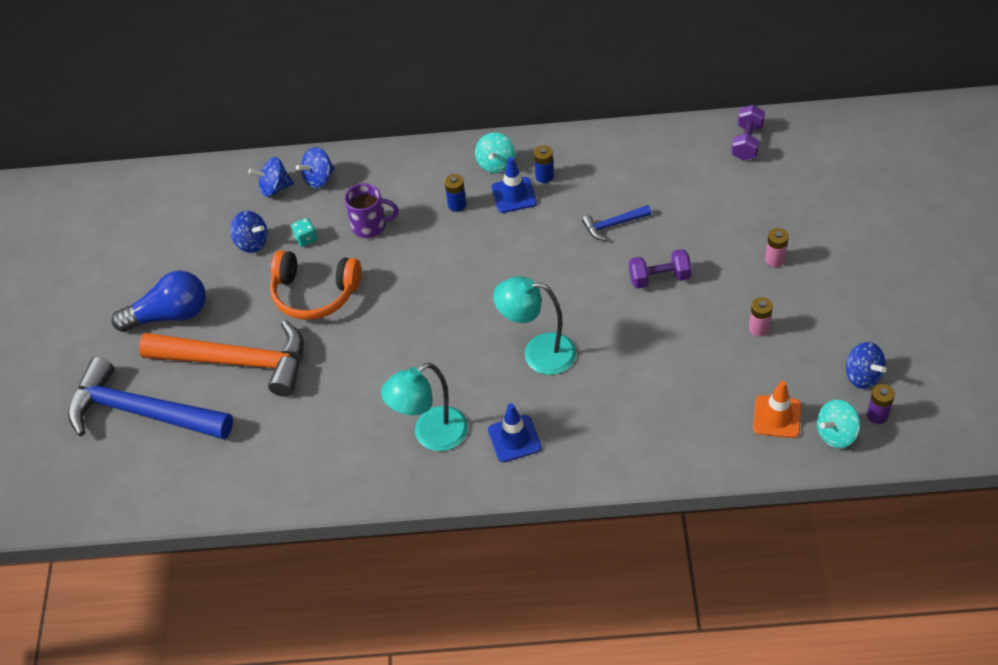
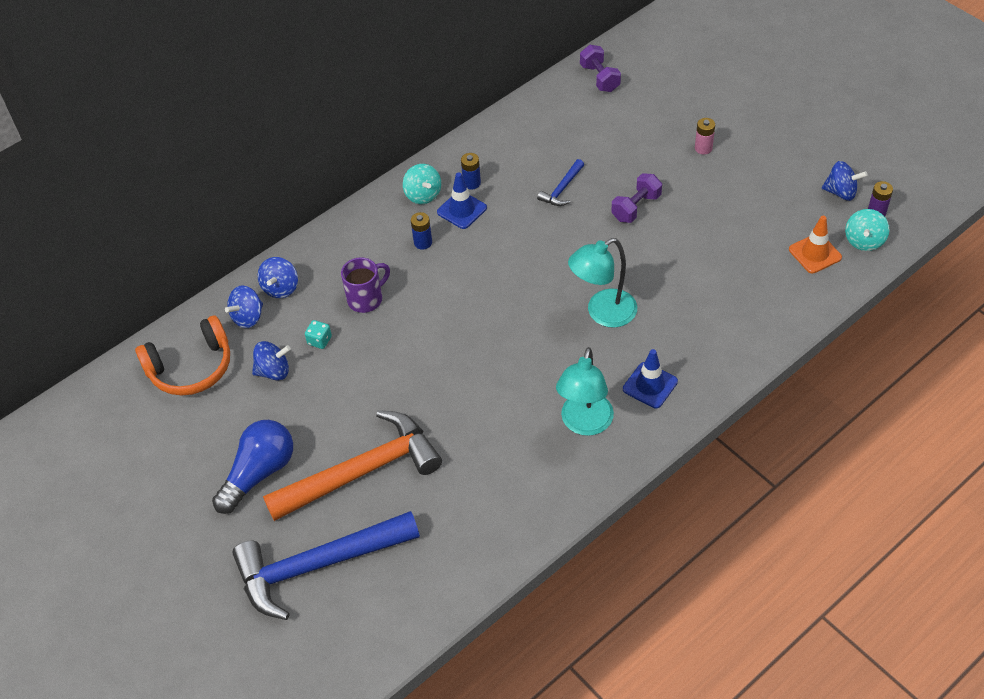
camera: 40 degrees left, 0 degrees up
orange headphones [270,250,361,320] -> orange headphones moved to [135,316,230,395]
pink battery [749,297,773,337] -> none

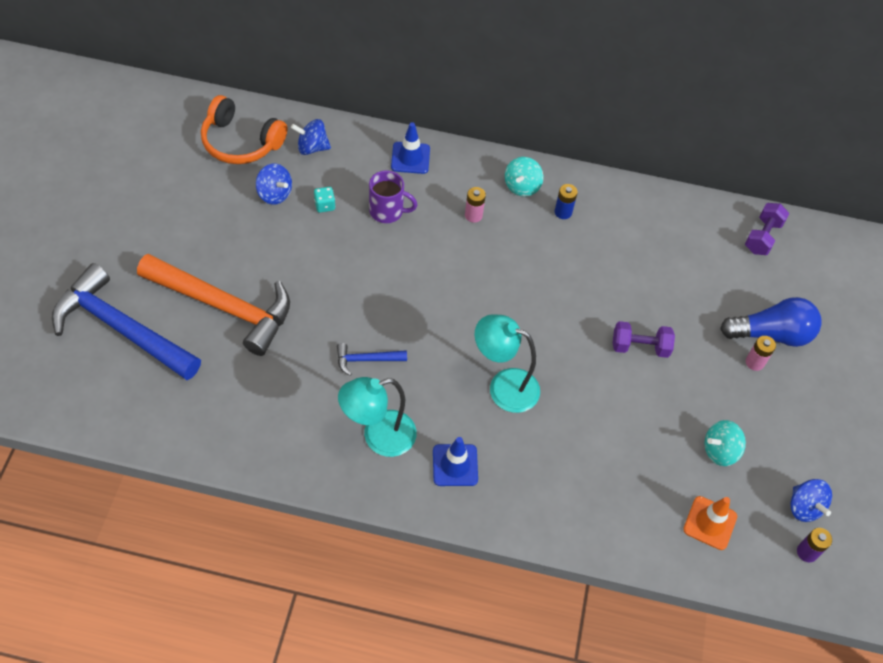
camera: 45 degrees right, 5 degrees up
blue light bulb [212,420,293,514] -> blue light bulb moved to [720,297,822,347]
blue spinning top [258,257,298,298] -> none
blue battery [411,212,432,250] -> pink battery [465,187,486,223]
blue traffic cone [437,172,487,229] -> blue traffic cone moved to [391,122,430,174]
blue hammer [537,159,584,206] -> blue hammer moved to [337,343,407,376]
turquoise spinning top [845,209,890,251] -> turquoise spinning top moved to [704,420,746,466]

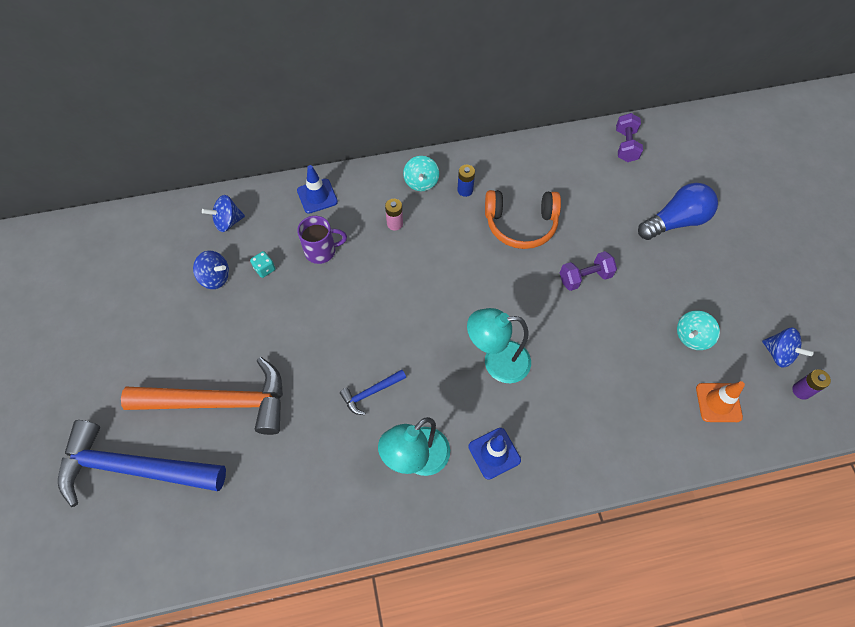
camera: 20 degrees left, 5 degrees up
orange headphones [201,95,287,164] -> orange headphones moved to [485,190,561,249]
pink battery [746,336,776,371] -> none

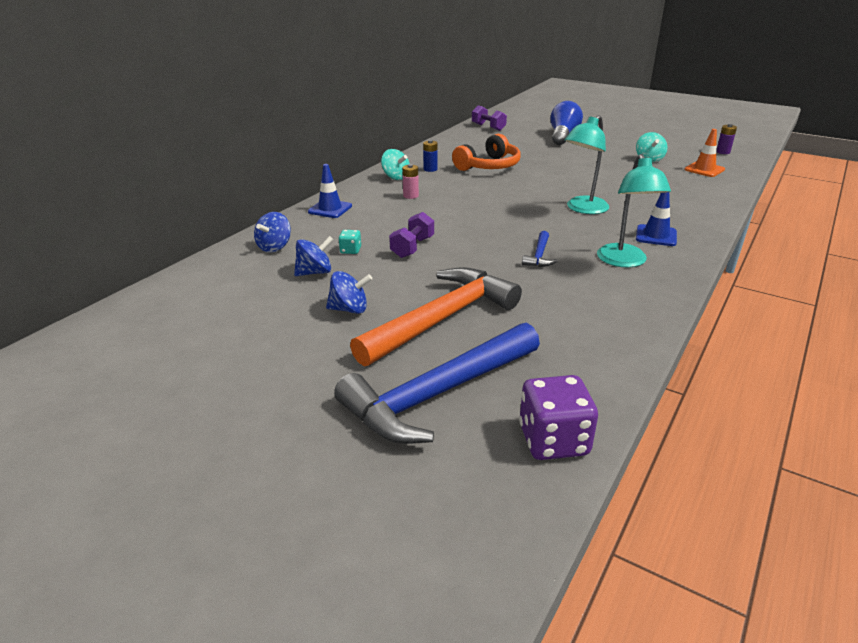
camera: 45 degrees left, 30 degrees down
purple mug [297,216,347,264] -> none
purple dumbbell [560,251,617,291] -> purple dumbbell moved to [389,212,434,258]
blue spinning top [762,328,814,368] -> blue spinning top moved to [326,271,372,314]
none -> purple dice [519,375,598,460]

